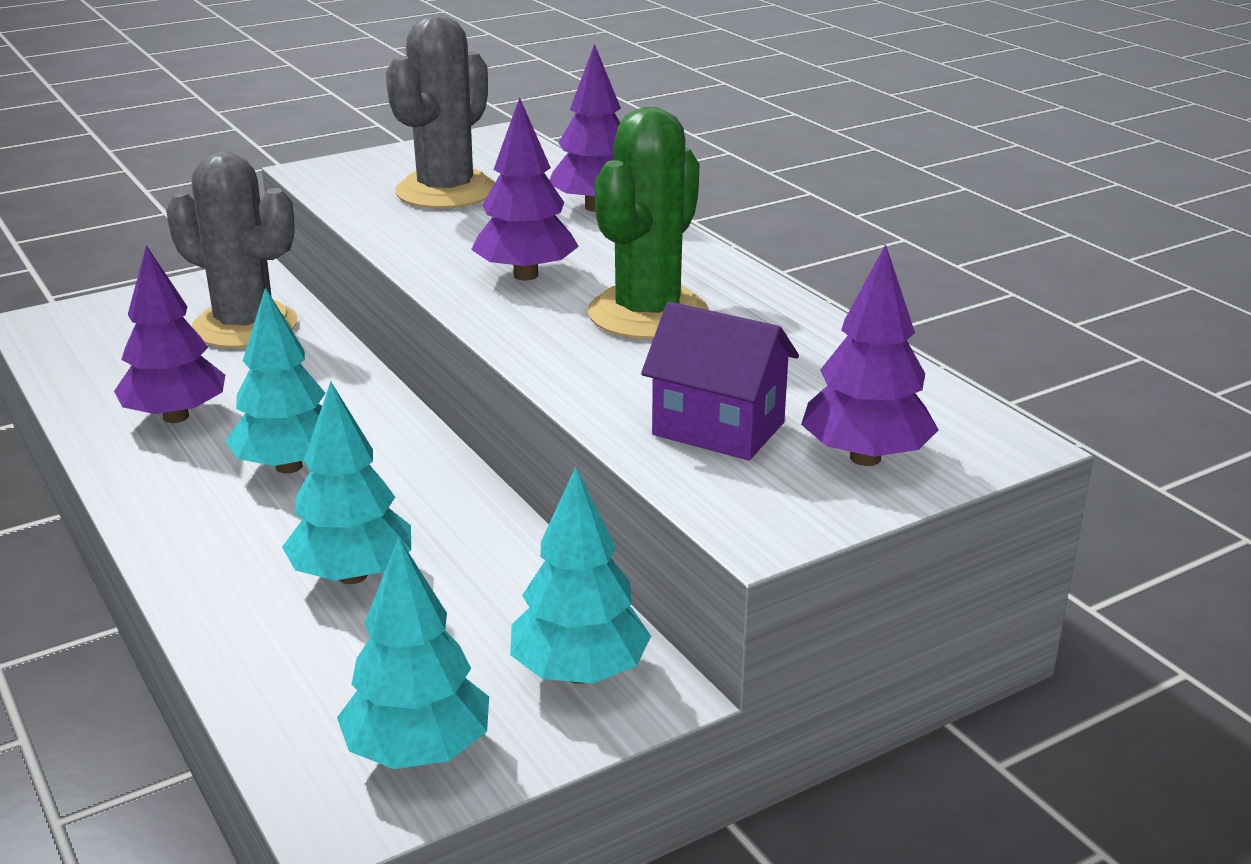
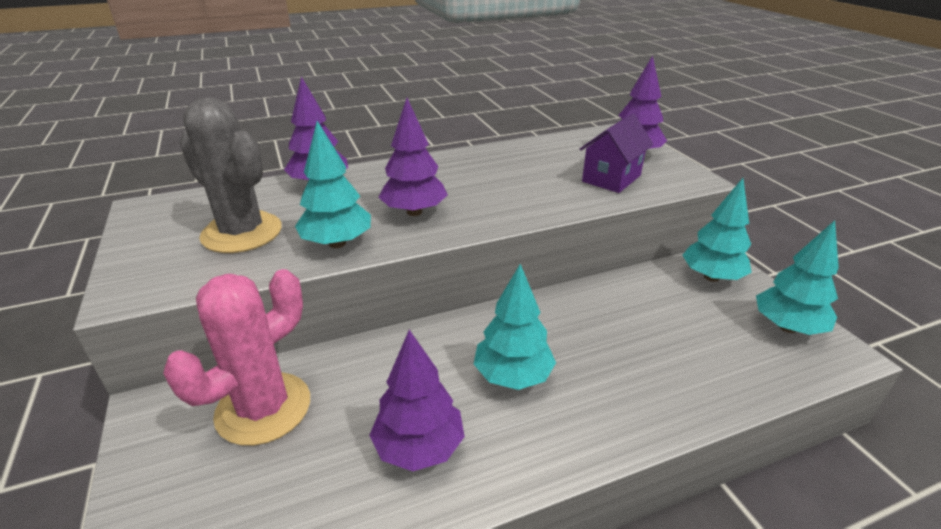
camera: 80 degrees left, 5 degrees up
grey cactus [166,151,297,348] -> pink cactus [163,269,310,446]
turquoise tree [282,381,411,584] -> turquoise tree moved to [295,121,371,248]
green cactus [588,107,709,339] -> none

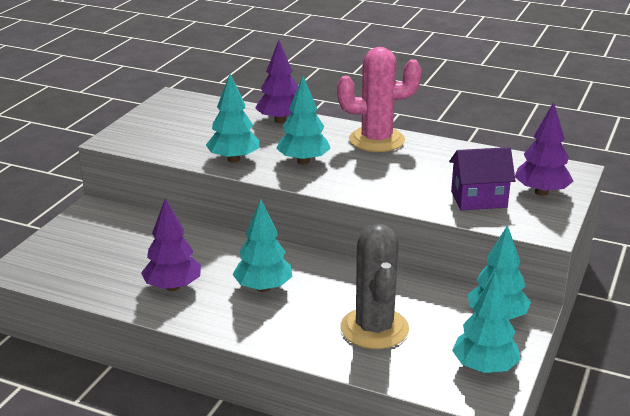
camera: 45 degrees right, 5 degrees down
pink cactus [163,269,310,446] -> pink cactus moved to [337,47,421,152]
grey cactus [180,98,282,253] -> grey cactus moved to [340,224,409,349]
purple tree [378,98,448,216] -> turquoise tree [276,76,331,165]

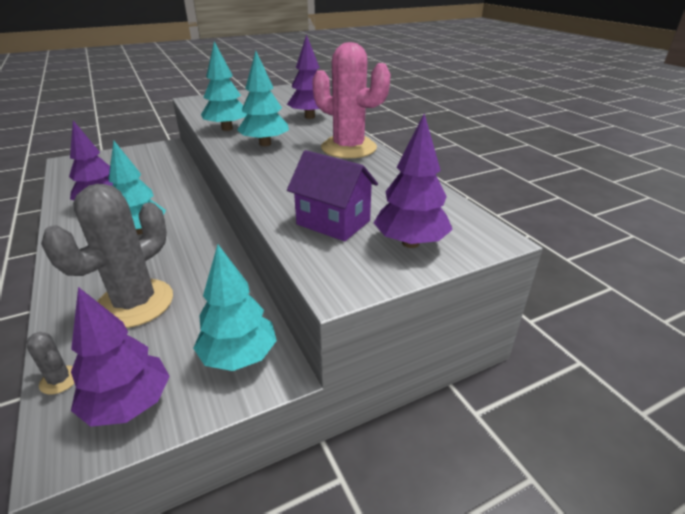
camera: 40 degrees right, 5 degrees up
turquoise tree [452,272,521,373] -> purple tree [71,287,170,427]
none -> grey cactus [27,332,75,394]

